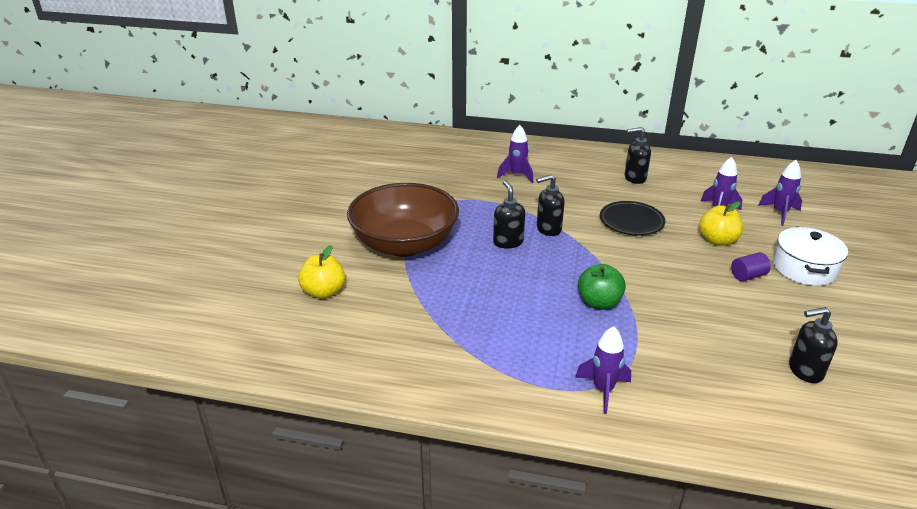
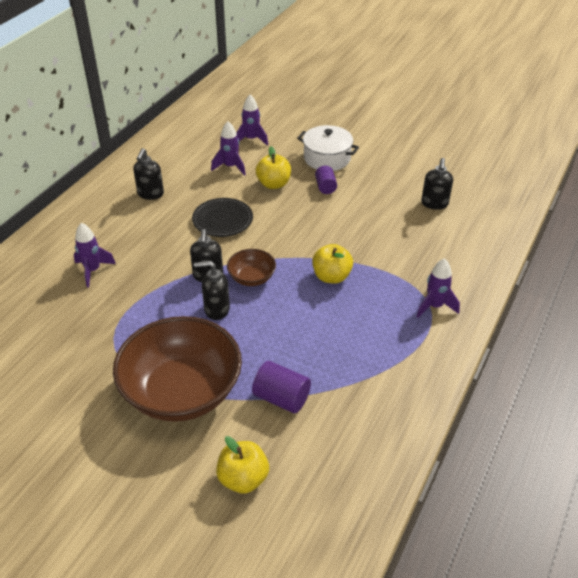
camera: 75 degrees left, 10 degrees up
green apple [578,264,626,310] -> yellow apple [312,244,353,284]
none -> brown bowl [227,249,276,286]
none -> purple cylinder [252,361,311,413]

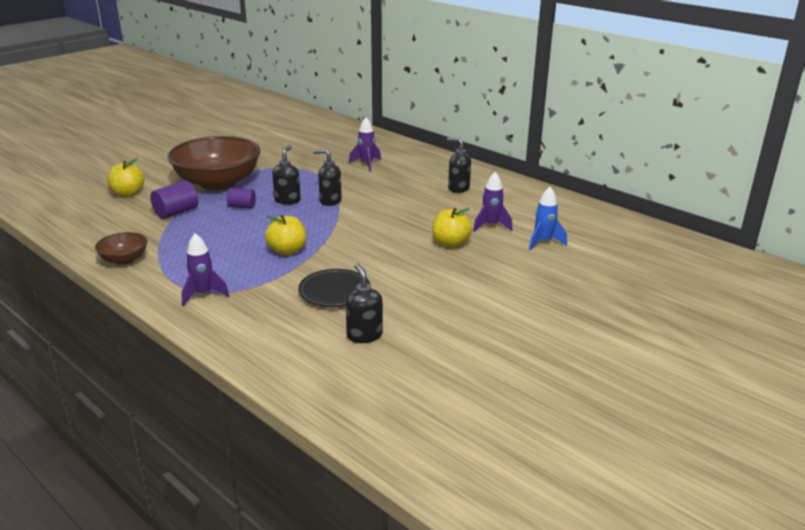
camera: 105 degrees right, 15 degrees down
black plate [192,198,253,237] -> black plate moved to [298,269,371,307]
brown bowl [227,249,276,286] -> brown bowl moved to [95,232,148,265]
purple rocket [236,95,268,146] -> blue rocket [529,187,567,251]
white pot [297,125,359,171] -> none
purple cylinder [315,166,337,194] -> purple cylinder moved to [227,188,256,209]
black soap dispenser [421,158,453,210] -> black soap dispenser turned 45 degrees clockwise [346,263,383,343]

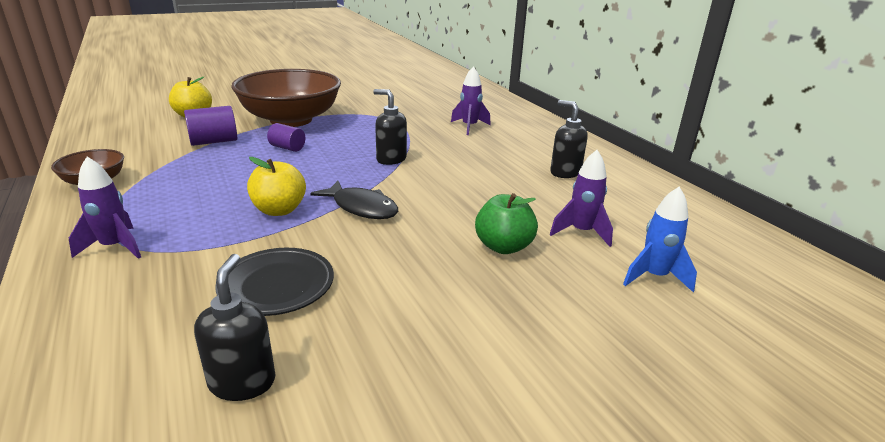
camera: 20 degrees right, 0 degrees up
black soap dispenser [272,145,301,205] -> none
yellow apple [432,208,472,248] -> green apple [475,193,538,254]
none -> black fish [310,181,398,219]

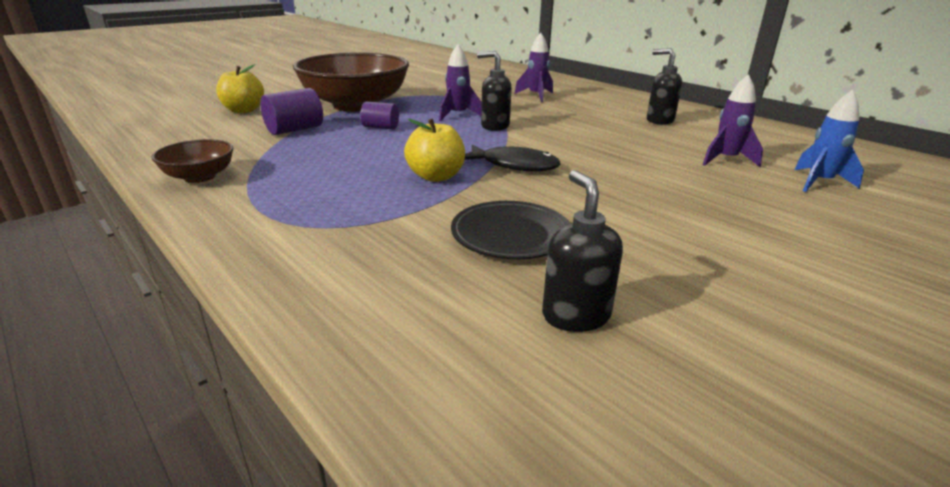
camera: 15 degrees left, 0 degrees up
purple rocket [69,157,141,259] -> purple rocket moved to [439,44,482,121]
green apple [475,193,538,254] -> none

